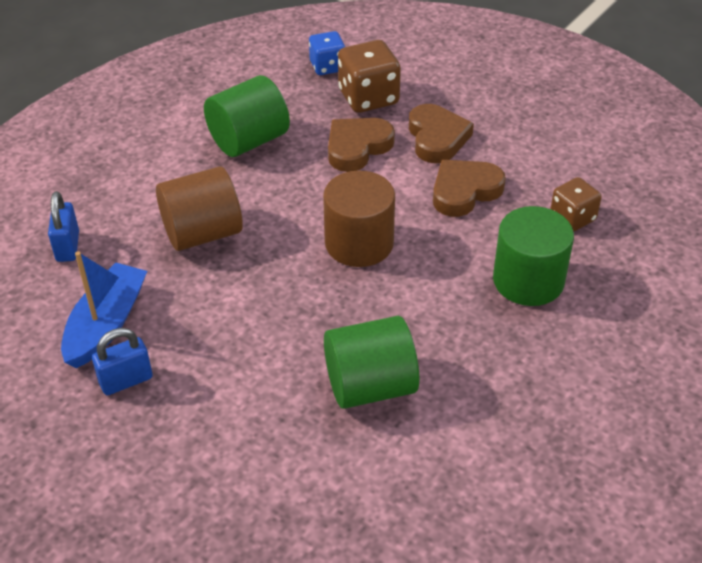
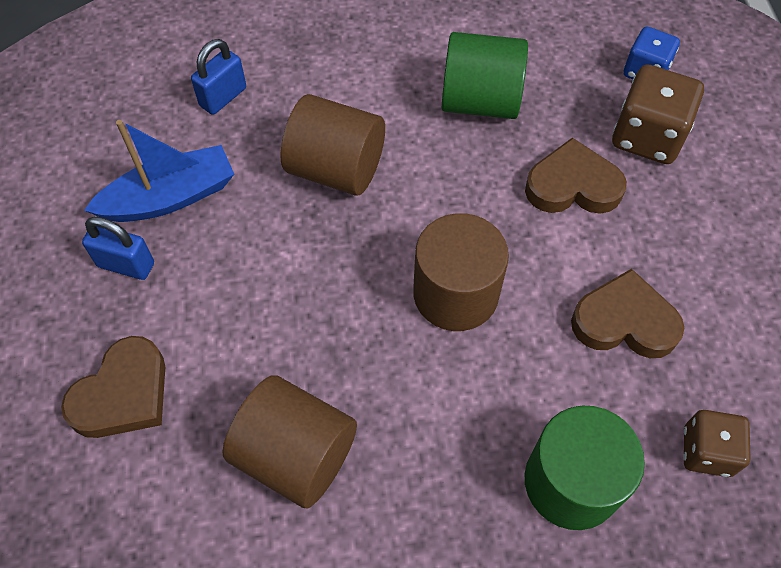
camera: 45 degrees right, 15 degrees up
green cylinder [324,316,419,409] -> brown cylinder [222,375,357,509]
brown heart [409,104,474,163] -> brown heart moved to [61,336,165,438]

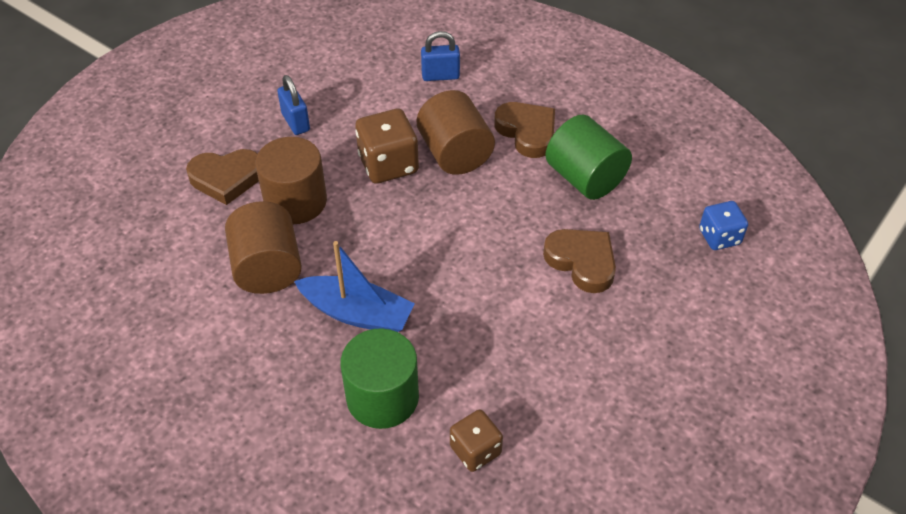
camera: 45 degrees right, 10 degrees down
blue boat [84,120,234,222] -> blue boat moved to [294,241,415,332]
brown cylinder [413,213,509,331] -> brown cylinder moved to [255,137,327,224]
brown heart [571,269,684,358] -> brown heart moved to [494,102,555,158]
brown dice [612,65,704,164] -> brown dice moved to [355,109,419,184]

